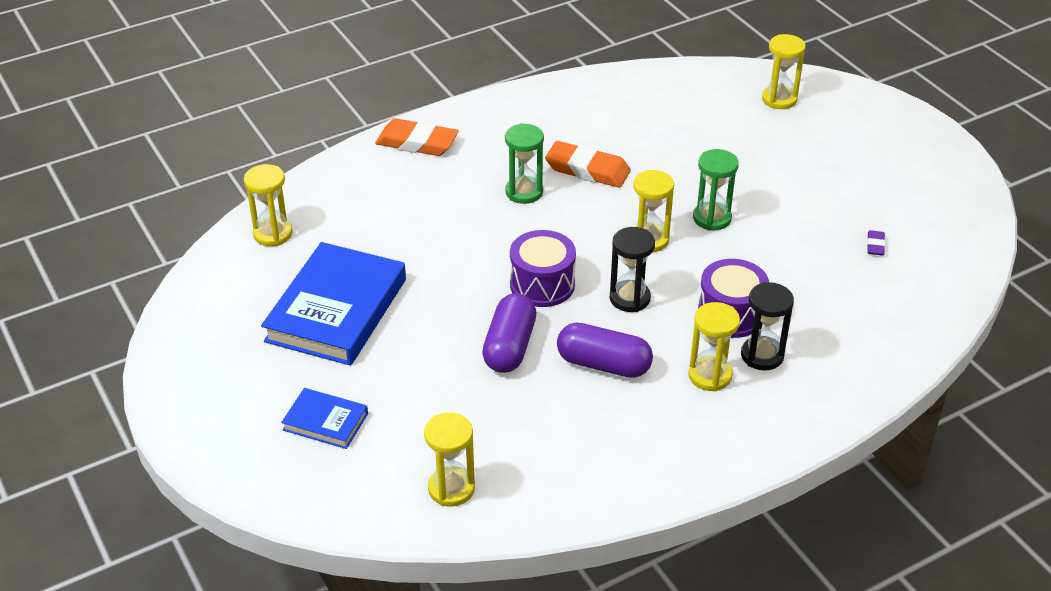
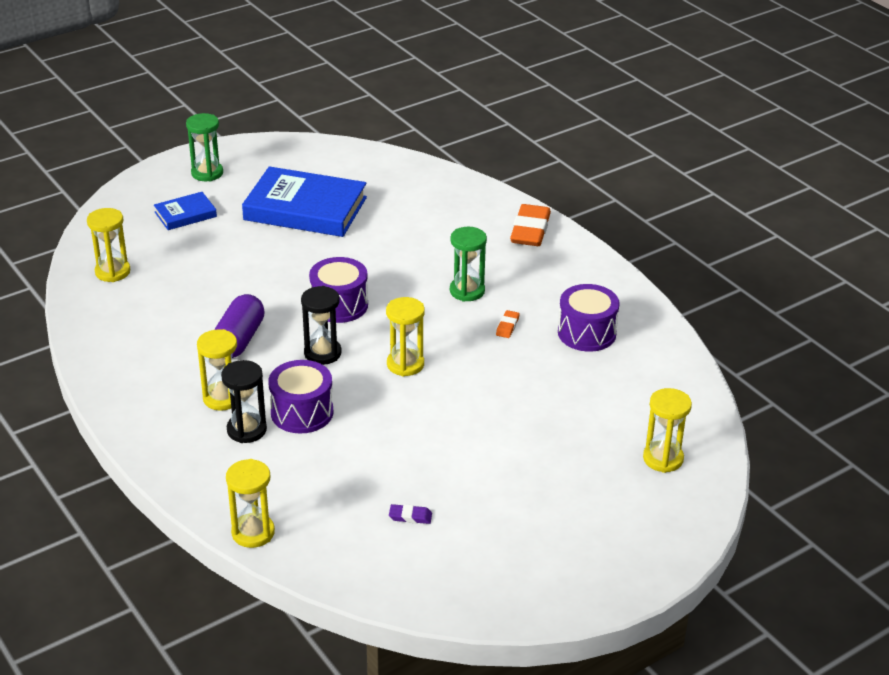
camera: 85 degrees right, 5 degrees down
yellow hourglass [244,164,293,246] -> yellow hourglass moved to [226,459,275,548]
blue book [281,388,368,449] -> blue book turned 45 degrees clockwise [154,192,217,230]
purple capsule [482,293,537,373] -> none
orange eraser [545,141,631,188] -> orange eraser [496,310,520,338], size x0.45
green hourglass [693,149,739,231] -> green hourglass moved to [186,113,223,182]
none -> purple drum [558,284,620,352]

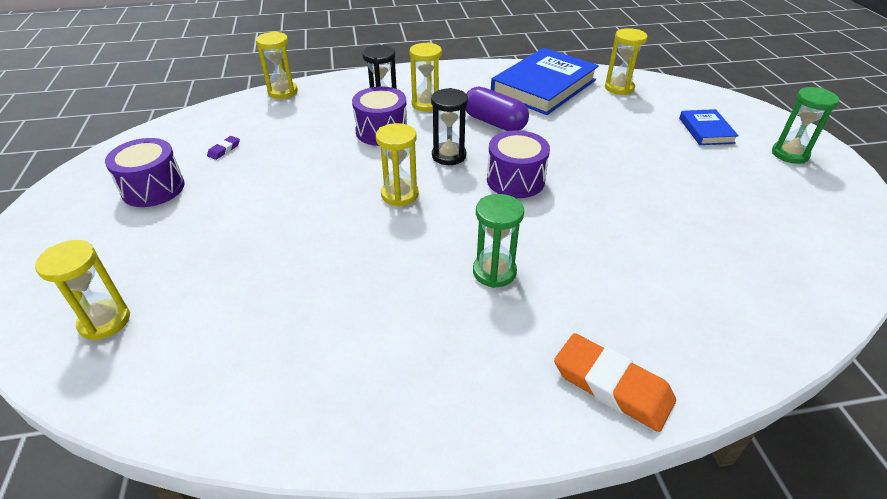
camera: 115 degrees right, 5 degrees up
blue book [242,166,367,237] -> blue book moved to [491,48,599,115]
orange eraser [496,310,520,338] -> none
purple drum [558,284,620,352] -> purple drum moved to [105,138,185,207]

